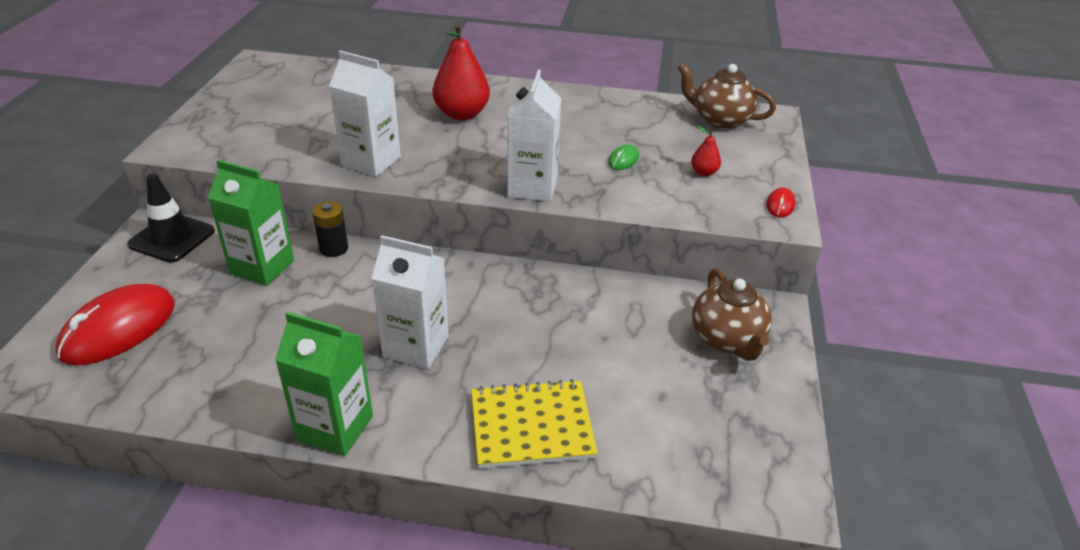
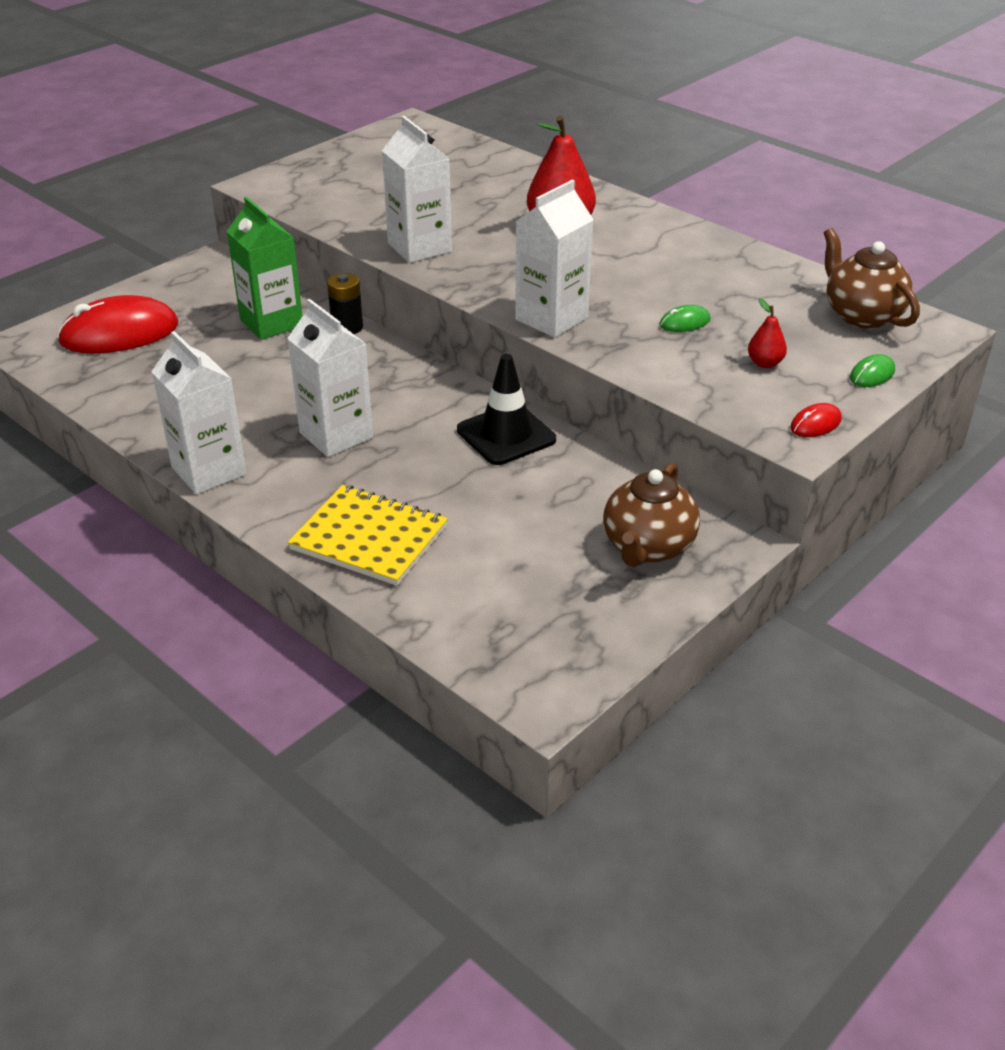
camera: 35 degrees right, 0 degrees up
black traffic cone [127,173,215,263] -> black traffic cone moved to [457,354,556,465]
green carton [275,312,373,456] -> white carton [151,331,246,494]
none -> green mouse [850,354,895,387]

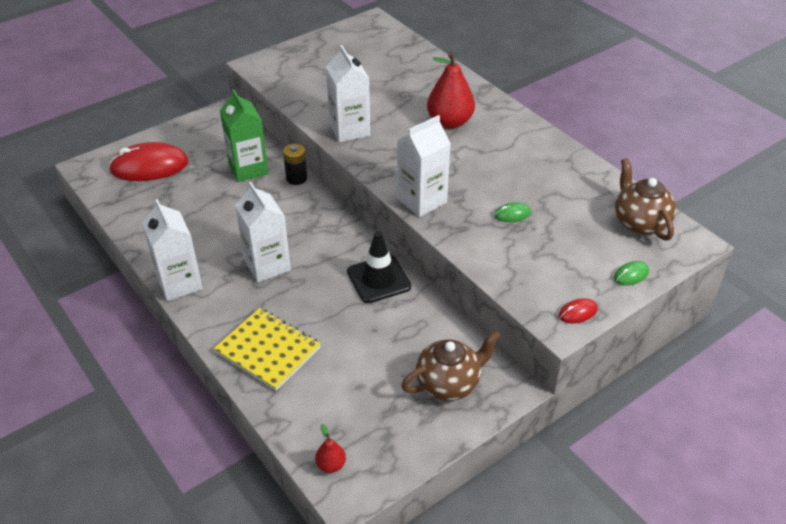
camera: 10 degrees right, 5 degrees up
brown teapot [604,462,700,567] -> brown teapot turned 150 degrees counterclockwise [401,330,500,401]
red pear [748,298,787,368] -> red pear moved to [315,424,346,473]

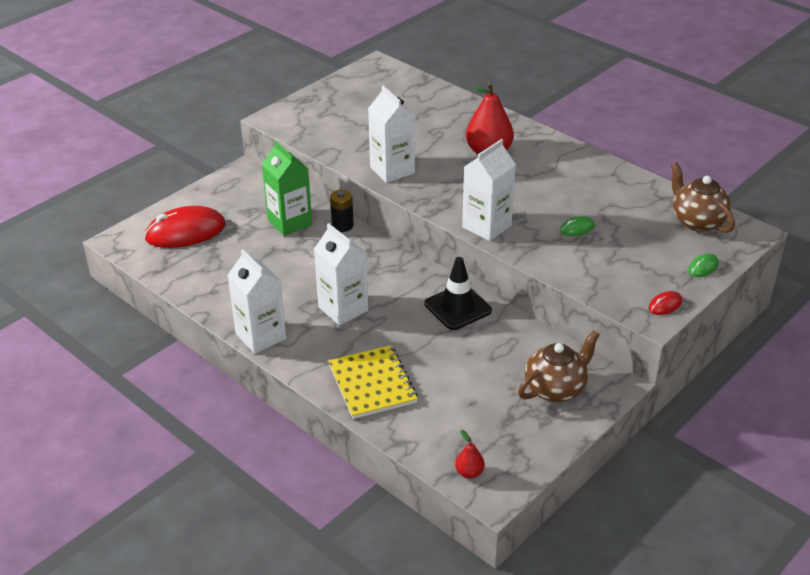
camera: 10 degrees left, 5 degrees down
yellow notebook [214,308,321,391] -> yellow notebook turned 45 degrees clockwise [328,345,418,419]

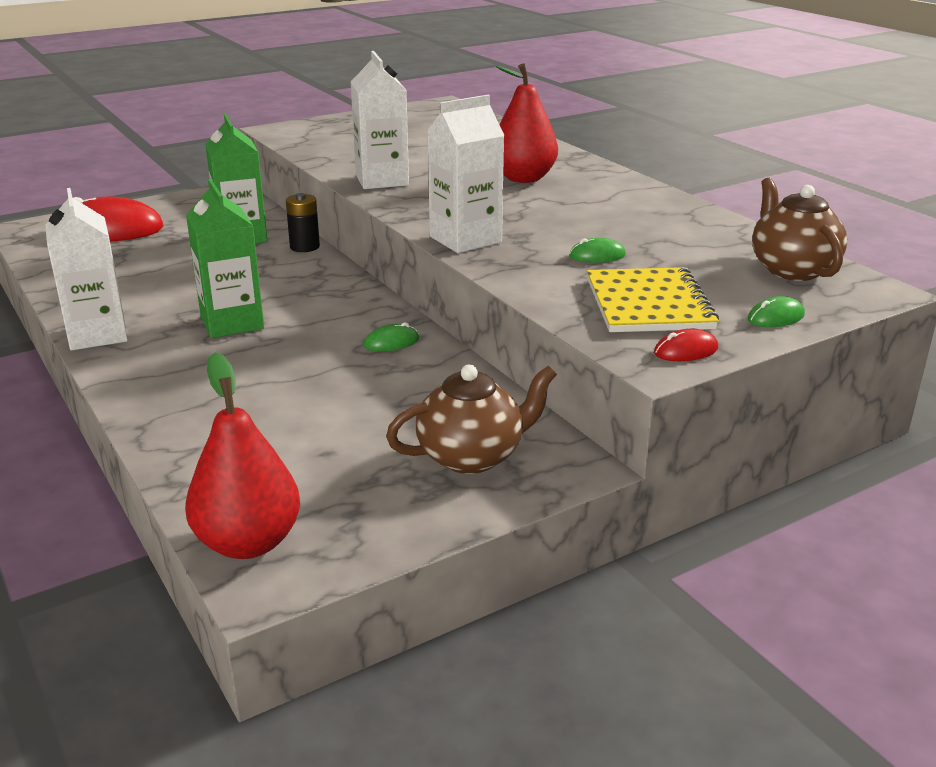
camera: 15 degrees right, 10 degrees down
white carton [314,223,368,326] -> green carton [186,179,264,338]
yellow notebook [328,345,418,419] -> yellow notebook moved to [587,267,719,332]
black traffic cone [424,257,492,330] -> green mouse [364,322,419,351]
red pear [455,430,485,479] -> red pear [185,353,300,559], size x2.11

